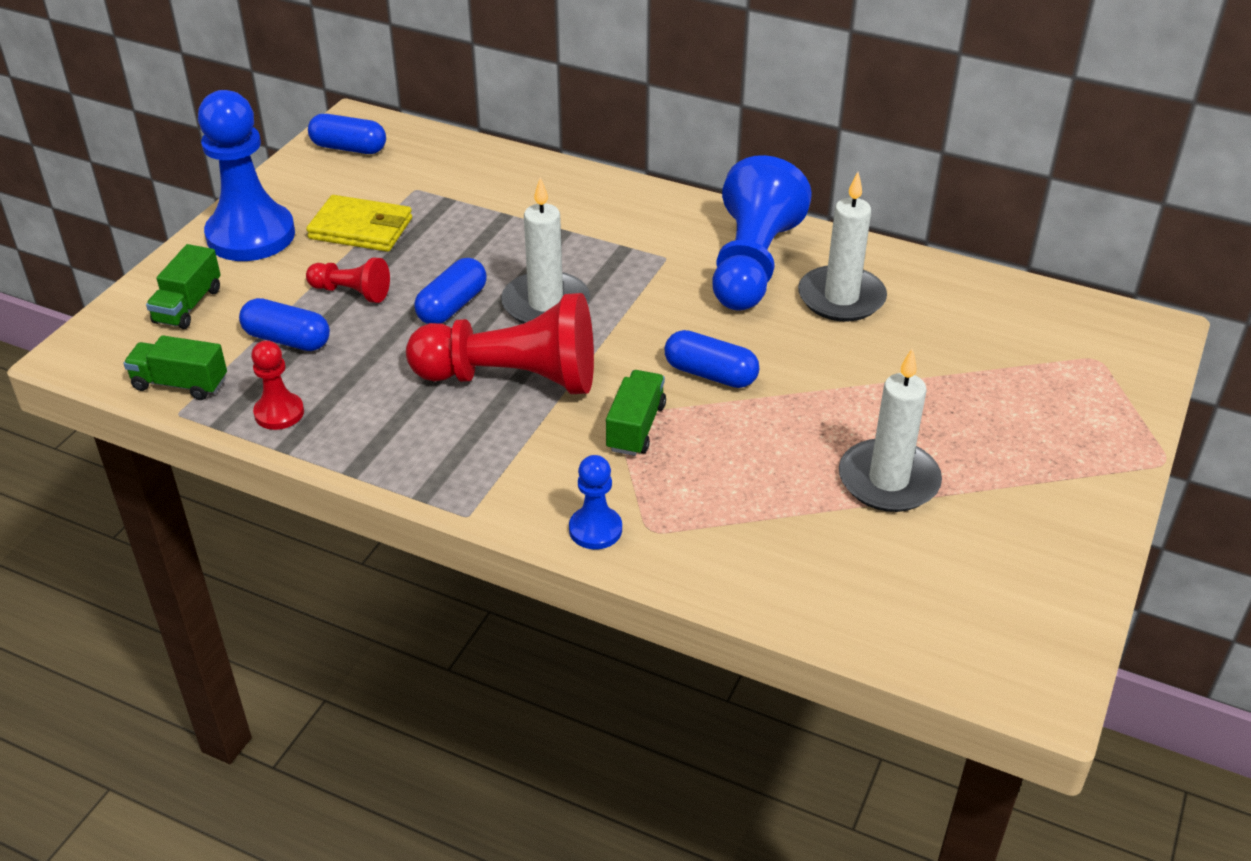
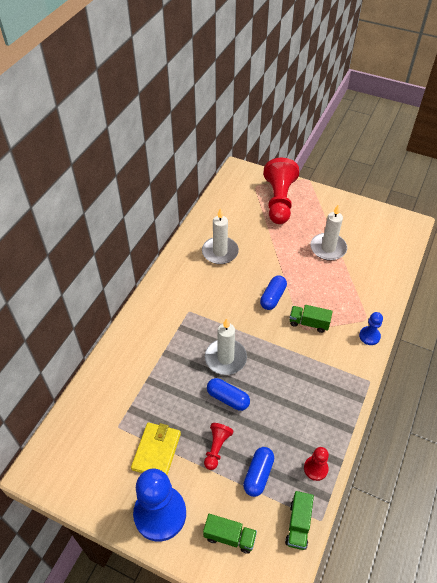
camera: 90 degrees left, 10 degrees up
blue capsule [308,114,386,154] -> none
red pawn [406,293,594,394] -> red pawn moved to [263,158,299,224]
blue pawn [712,155,812,311] -> none

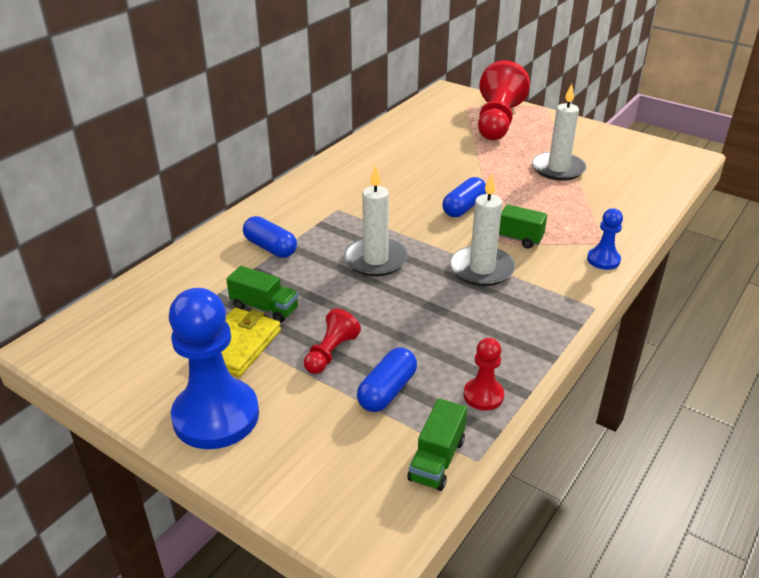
camera: 10 degrees right, 15 degrees down
white candle [202,208,239,264] -> white candle moved to [450,173,516,286]
green truck [203,514,257,554] -> green truck moved to [226,266,299,323]
blue capsule [207,378,250,411] -> blue capsule moved to [243,216,297,258]

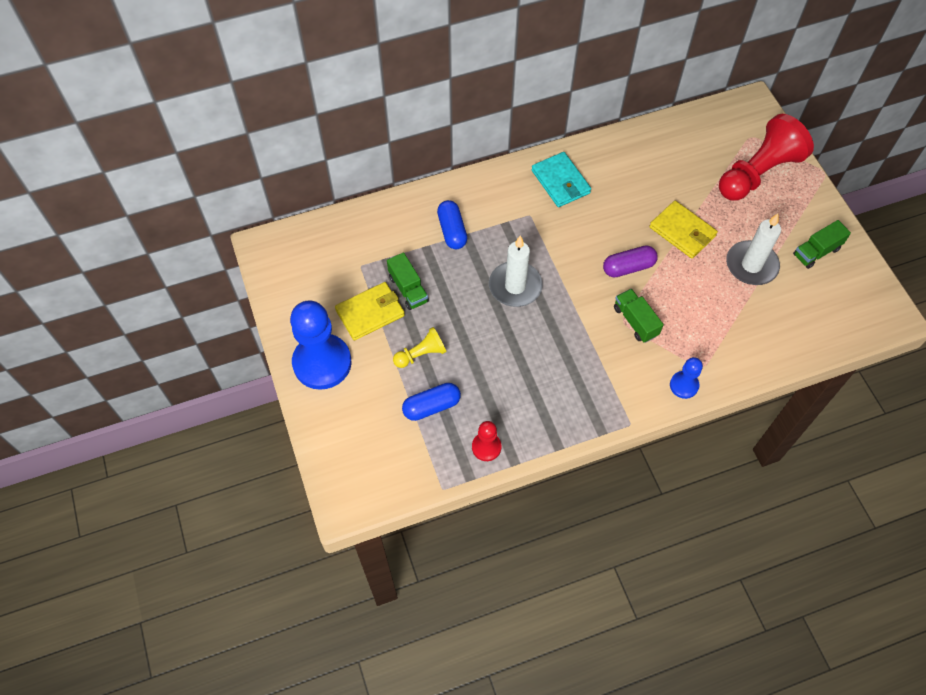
camera: 35 degrees right, 25 degrees up
red pawn [304,309,361,374] -> yellow pawn [393,327,446,368]
green truck [408,399,467,491] -> green truck moved to [793,220,851,269]
blue capsule [442,177,487,217] -> purple capsule [603,245,658,278]
white candle [450,173,516,286] -> none
none -> turquoise wallet [531,152,591,207]
none -> yellow wallet [649,201,718,259]

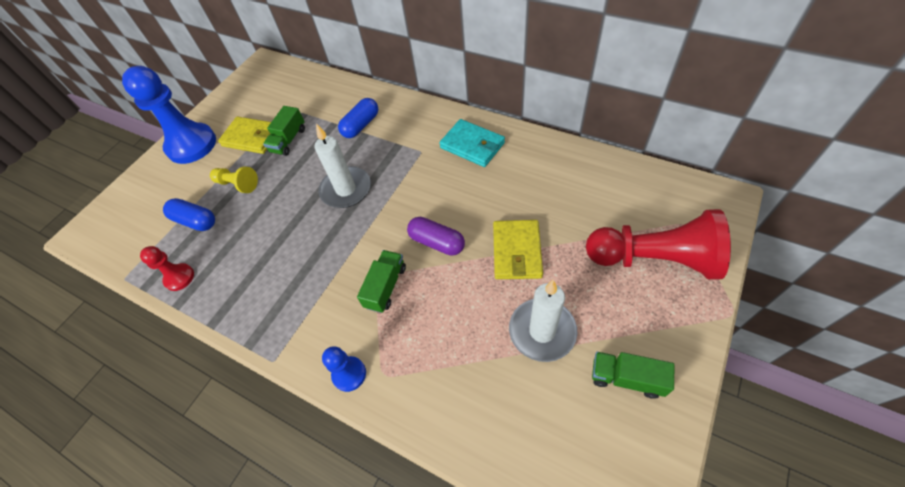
camera: 55 degrees right, 5 degrees down
turquoise wallet [531,152,591,207] -> turquoise wallet turned 75 degrees counterclockwise [439,119,505,167]

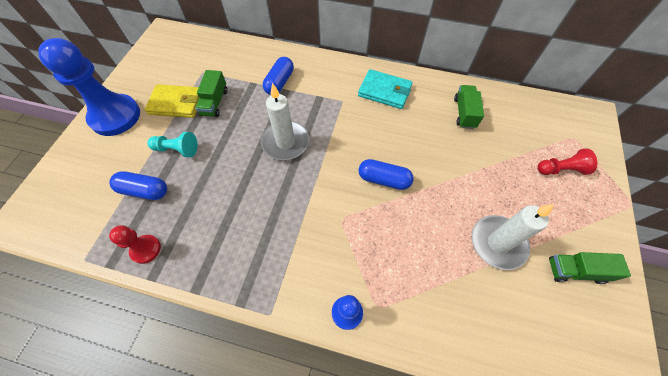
camera: 20 degrees left, 5 degrees up
yellow pawn [210,166,258,193] -> turquoise pawn [147,132,198,157]
green truck [357,250,406,313] -> green truck moved to [454,85,484,129]
purple capsule [407,217,465,256] -> blue capsule [359,159,414,190]
yellow wallet [493,220,543,279] -> none
red pawn [586,209,731,279] -> red pawn [537,148,597,175], size x0.48

